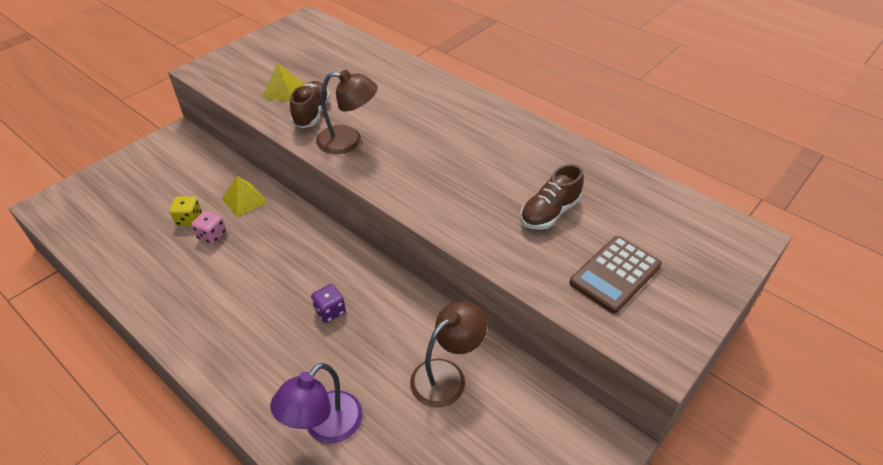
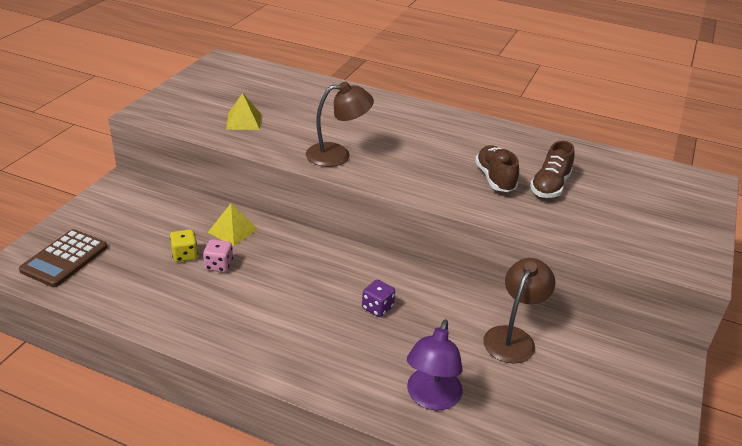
camera: 20 degrees left, 10 degrees down
brown shoe [290,81,330,128] -> brown shoe moved to [475,145,519,192]
brown calculator [569,236,662,314] -> brown calculator moved to [19,229,107,287]

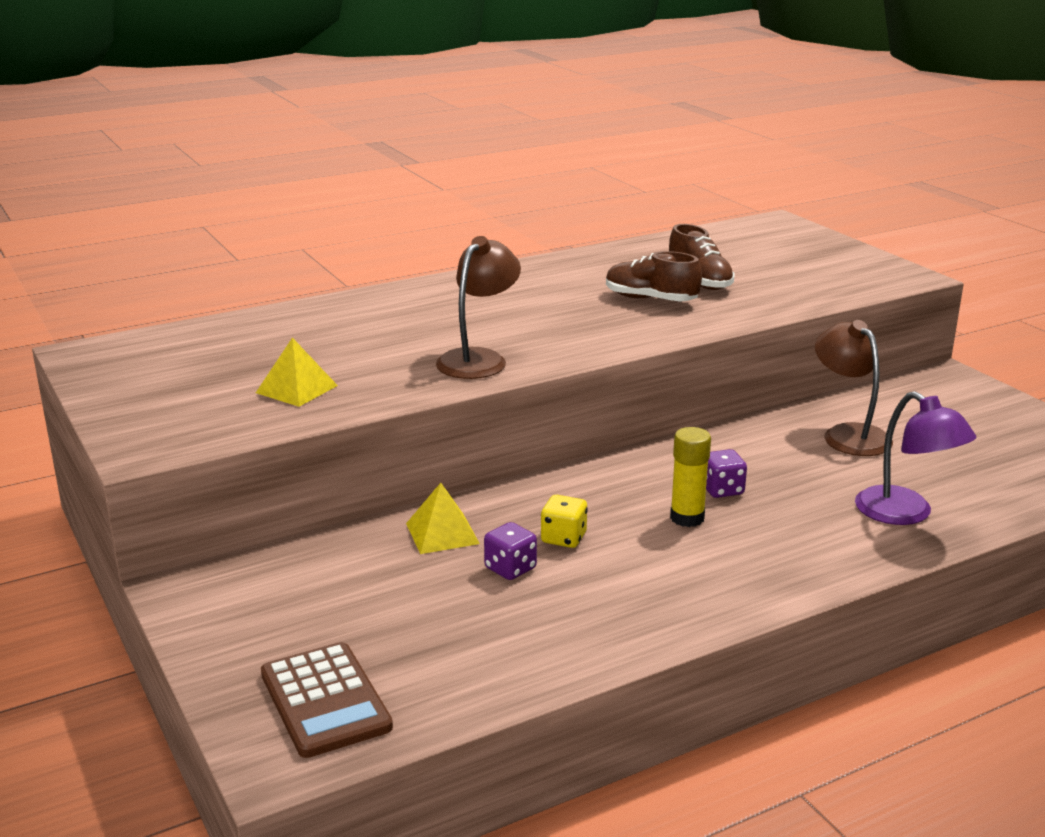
camera: 50 degrees left, 10 degrees down
yellow dice [170,229,198,262] -> yellow dice moved to [541,495,588,548]
pink dice [203,239,233,272] -> purple dice [484,522,537,580]
none -> yellow glue stick [670,427,711,527]

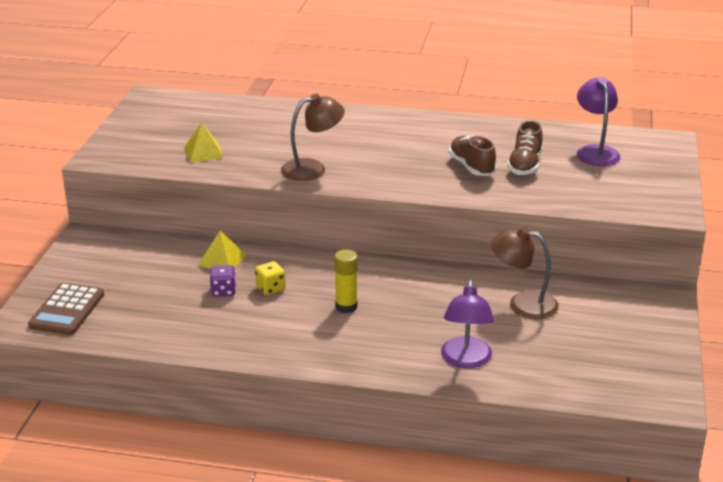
camera: 40 degrees right, 5 degrees up
purple dice [706,449,747,498] -> none
brown lamp [815,320,893,456] -> brown lamp turned 90 degrees counterclockwise [491,227,559,319]
none -> purple lamp [576,77,621,166]

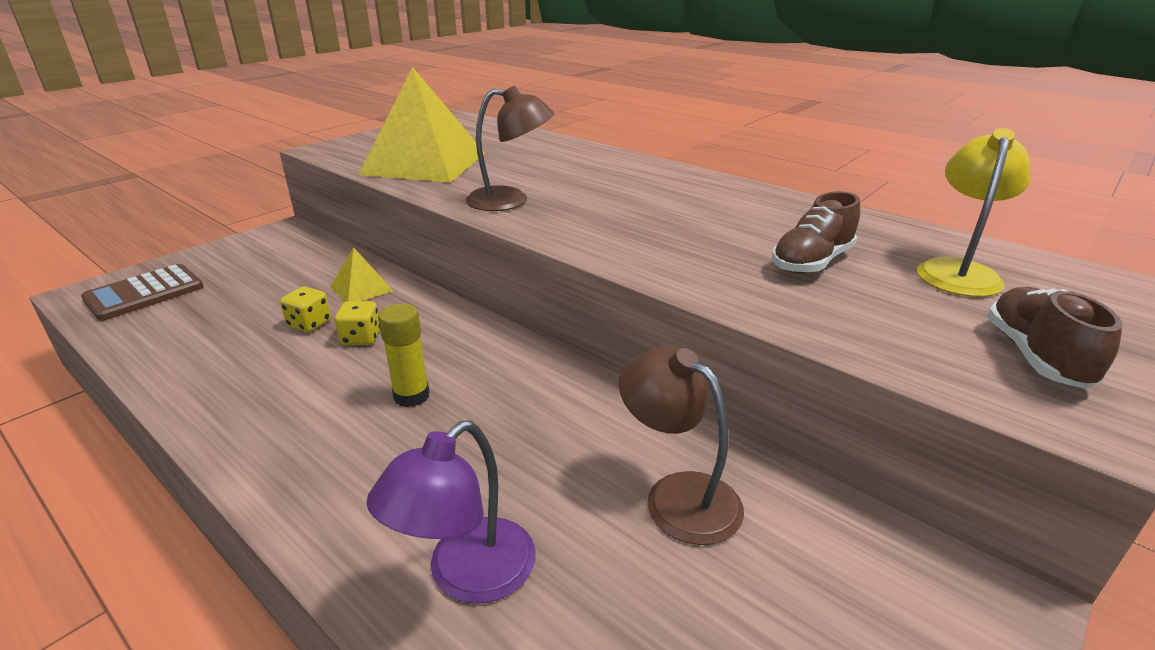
camera: 30 degrees right, 0 degrees up
yellow pyramid [184,123,224,162] -> yellow pyramid [358,67,485,183], size x2.25
purple dice [210,265,236,297] -> yellow dice [280,286,331,332]
brown shoe [449,136,496,176] -> brown shoe moved to [987,287,1123,388]
purple lamp [576,77,621,166] -> yellow lamp [917,128,1031,297]

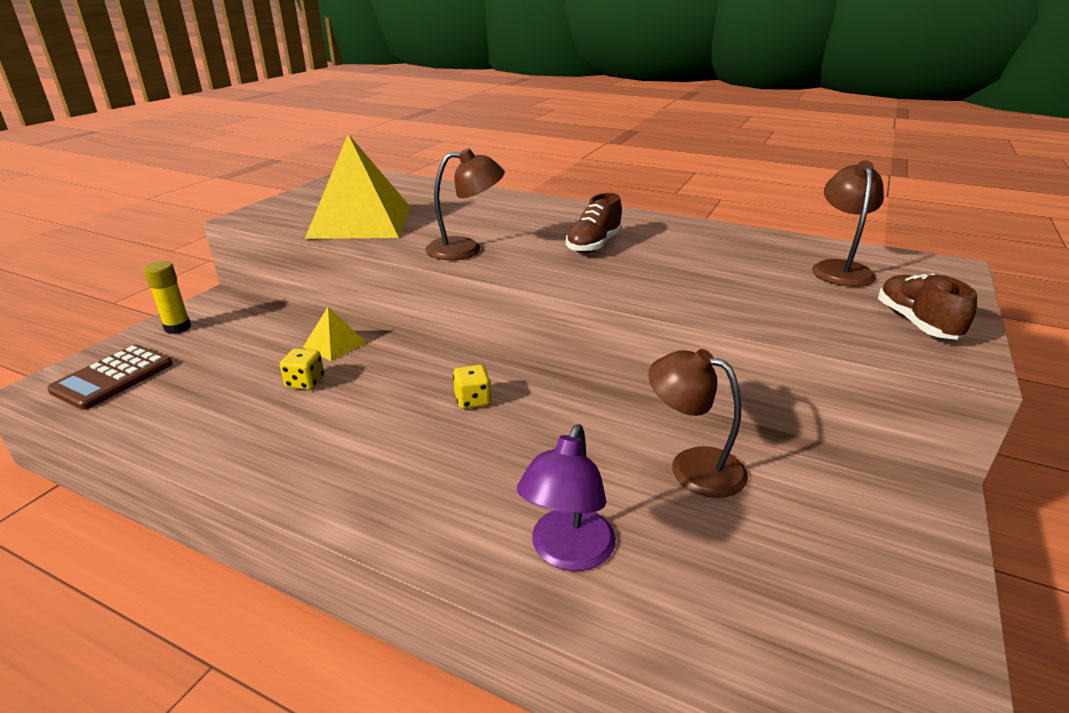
camera: 15 degrees left, 0 degrees up
yellow dice [335,301,380,345] -> yellow dice moved to [453,364,491,409]
yellow glue stick [378,303,430,407] -> yellow glue stick moved to [144,261,191,334]
brown shoe [772,191,860,274] -> brown shoe moved to [566,193,622,253]
yellow lamp [917,128,1031,297] -> brown lamp [812,160,884,287]

